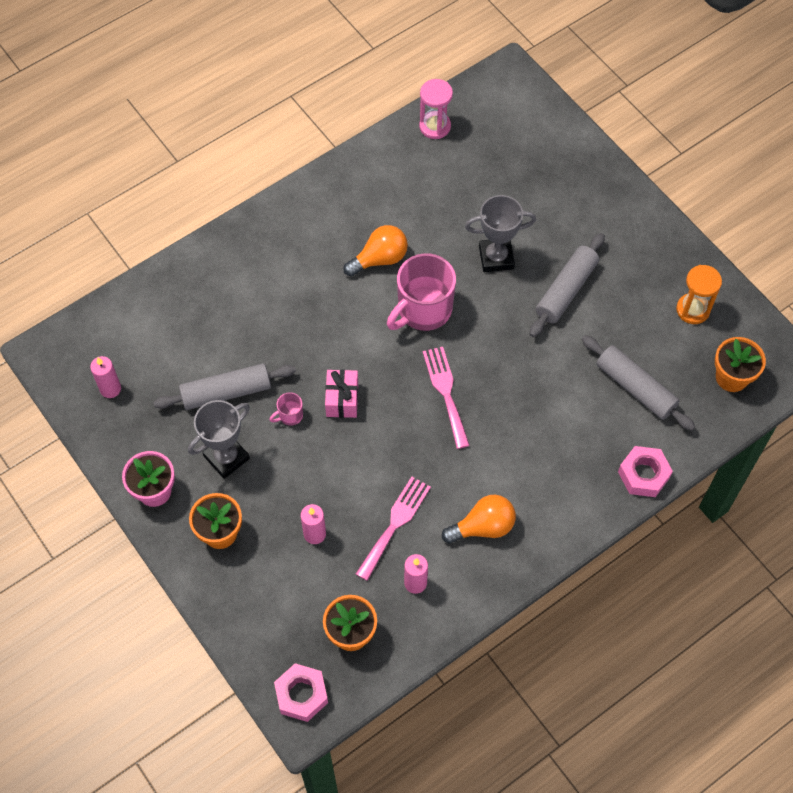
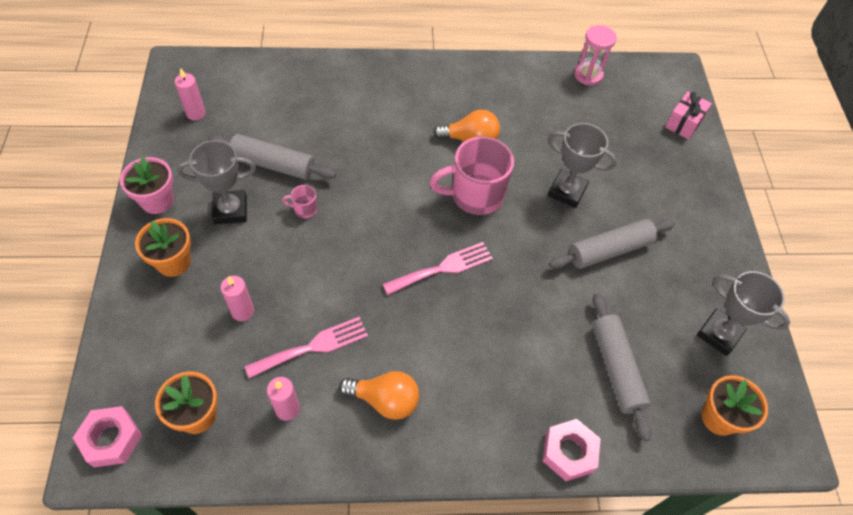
camera: 30 degrees right, 5 degrees down
pink gift [325,370,358,418] -> pink gift moved to [665,91,712,140]
pink fork [423,347,470,449] -> pink fork turned 45 degrees clockwise [383,242,493,295]
orange hourglass [676,265,722,324] -> grey trophy [697,271,790,356]

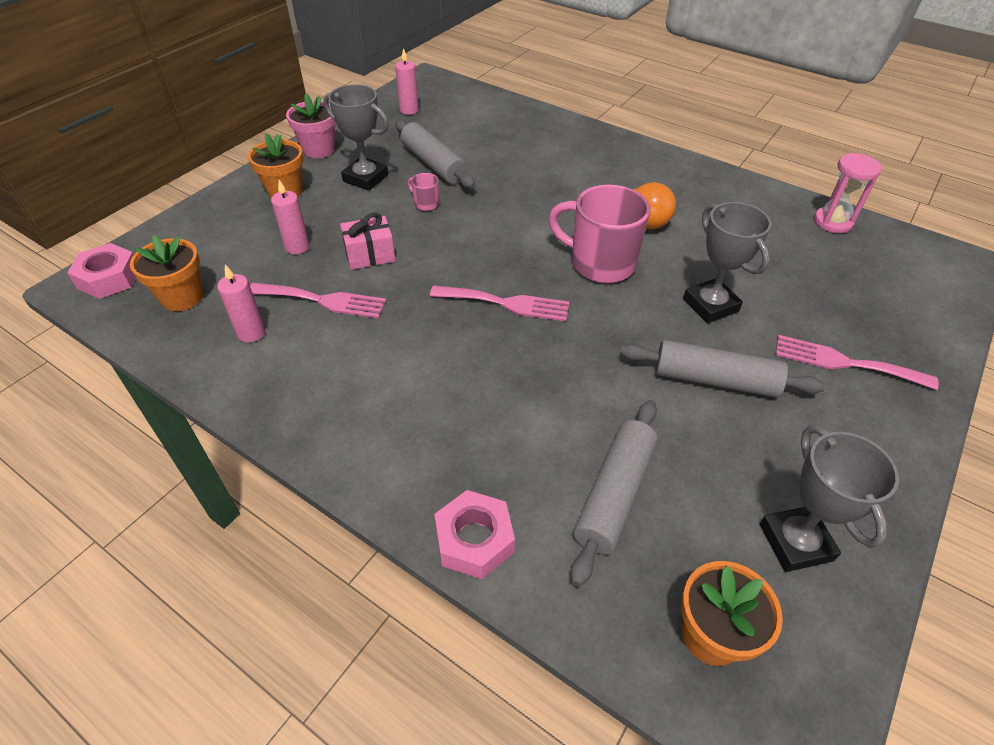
camera: 40 degrees right, 10 degrees down
orange light bulb [339,371,419,420] -> none
pink gift [665,91,712,140] -> pink gift moved to [340,212,396,270]
none -> pink fork [776,335,939,390]

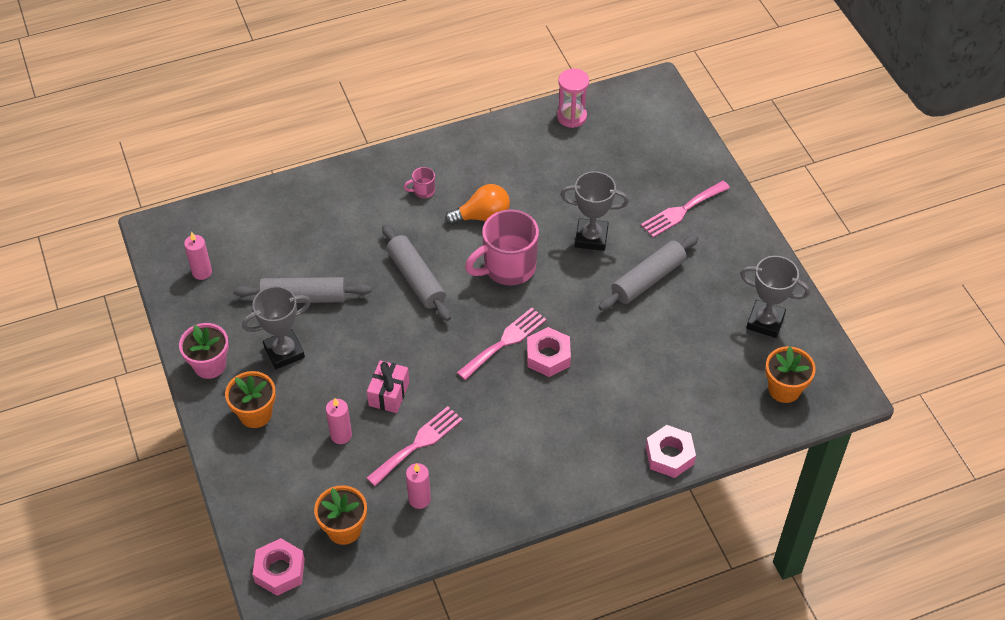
camera: 55 degrees left, 5 degrees up
pink mug [408,173,439,211] -> pink mug moved to [404,167,435,198]
grey rolling pin [571,400,658,587] -> grey rolling pin moved to [382,224,451,321]
none -> pink nut [527,327,571,377]

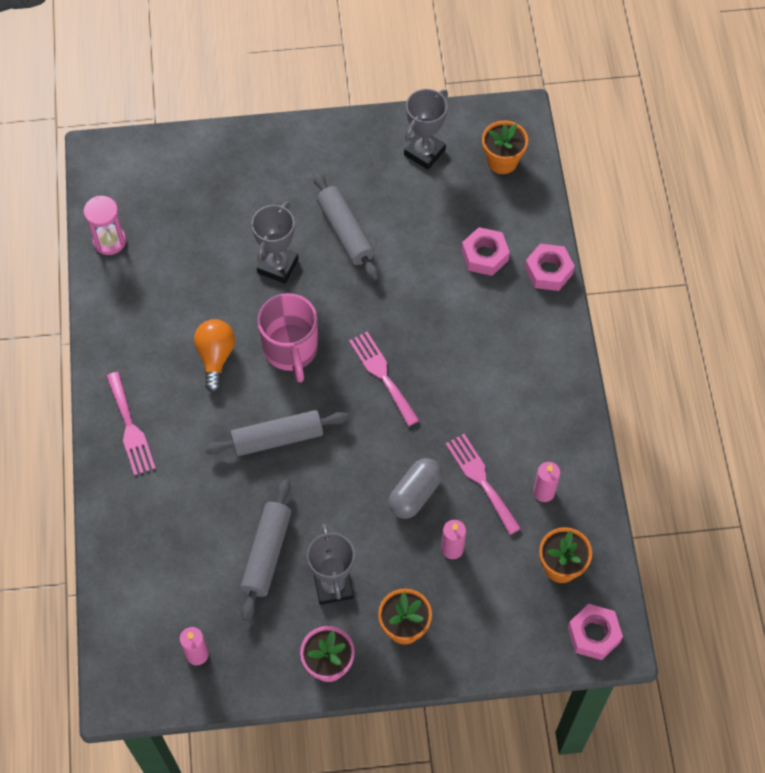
camera: 75 degrees left, 10 degrees up
pink gift [367,360,409,413] -> grey capsule [388,458,443,519]
pink mug [404,167,435,198] -> none
pink nut [527,327,571,377] -> pink nut moved to [462,227,510,276]
pink fork [641,181,730,237] -> pink fork moved to [106,372,156,476]

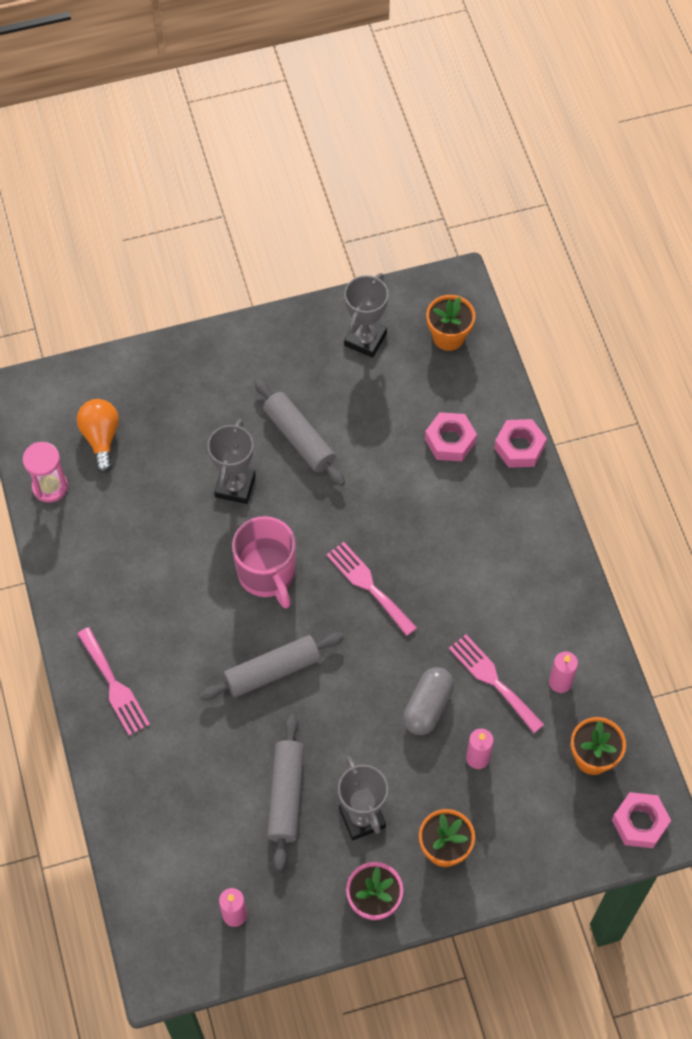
camera: 10 degrees left, 0 degrees up
orange light bulb [194,319,235,392] -> orange light bulb moved to [77,399,119,473]

